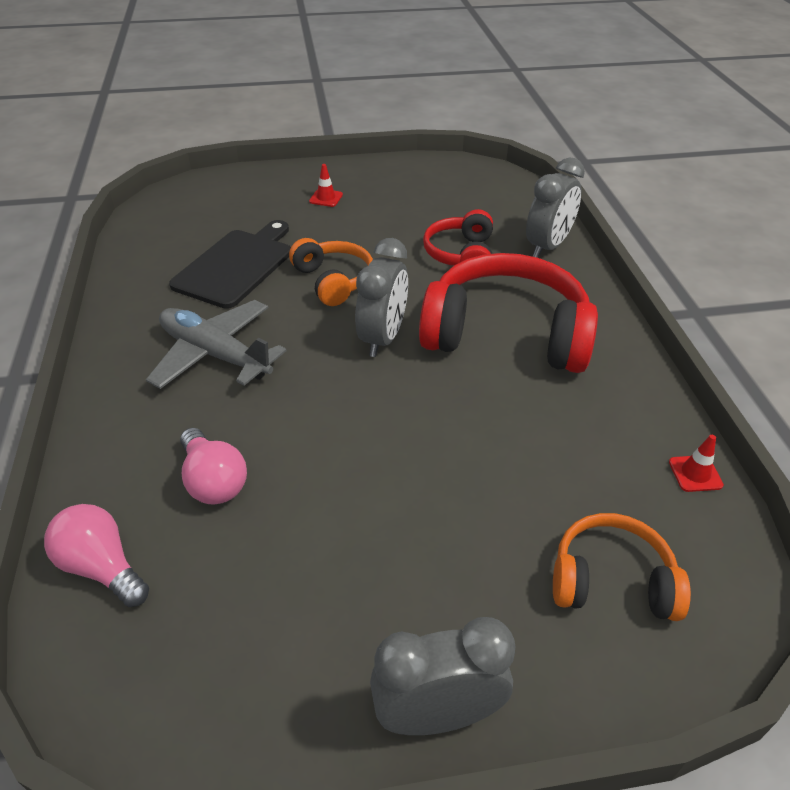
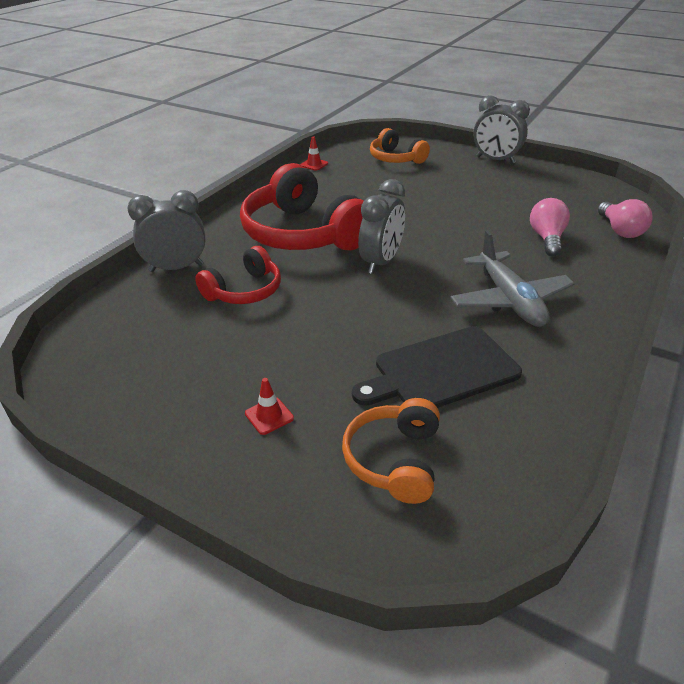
camera: 140 degrees left, 5 degrees down
orange headphones [289,238,373,306] -> orange headphones moved to [342,398,440,504]
grey clock [355,238,408,357] -> grey clock turned 150 degrees clockwise [358,179,405,274]

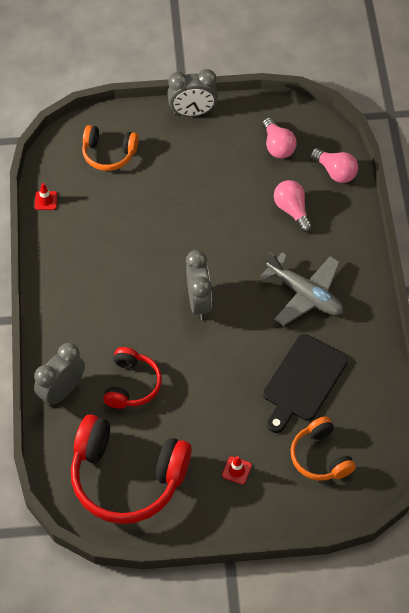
camera: 35 degrees left, 20 degrees up
red headphones [240,163,364,250] -> red headphones moved to [71,414,192,524]
none -> pink light bulb [263,117,297,158]

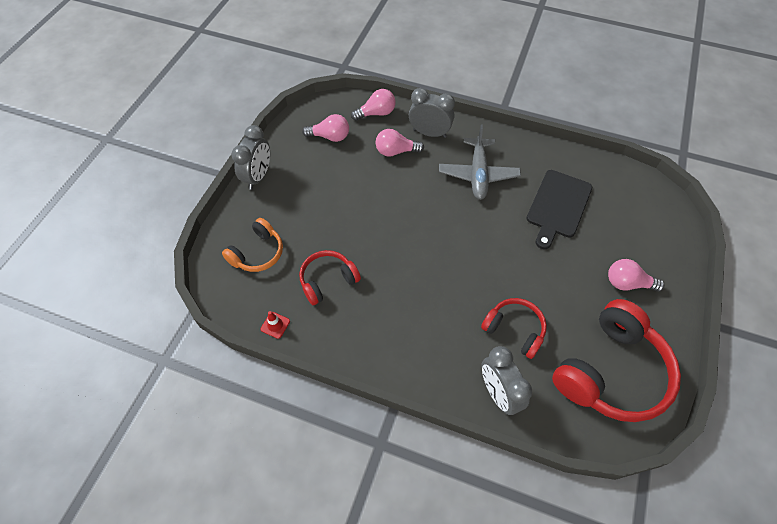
camera: 65 degrees left, 0 degrees up
grey clock [186,250,212,320] -> grey clock moved to [409,88,455,138]
red traffic cone [222,456,252,484] -> pink light bulb [608,259,665,292]
grey plane [259,251,343,326] -> grey plane turned 120 degrees clockwise [439,124,521,200]
black cutting board [263,334,348,433] -> black cutting board turned 60 degrees clockwise [526,170,592,249]
orange headphones [291,416,356,481] -> none
none -> red headphones [299,250,361,305]

